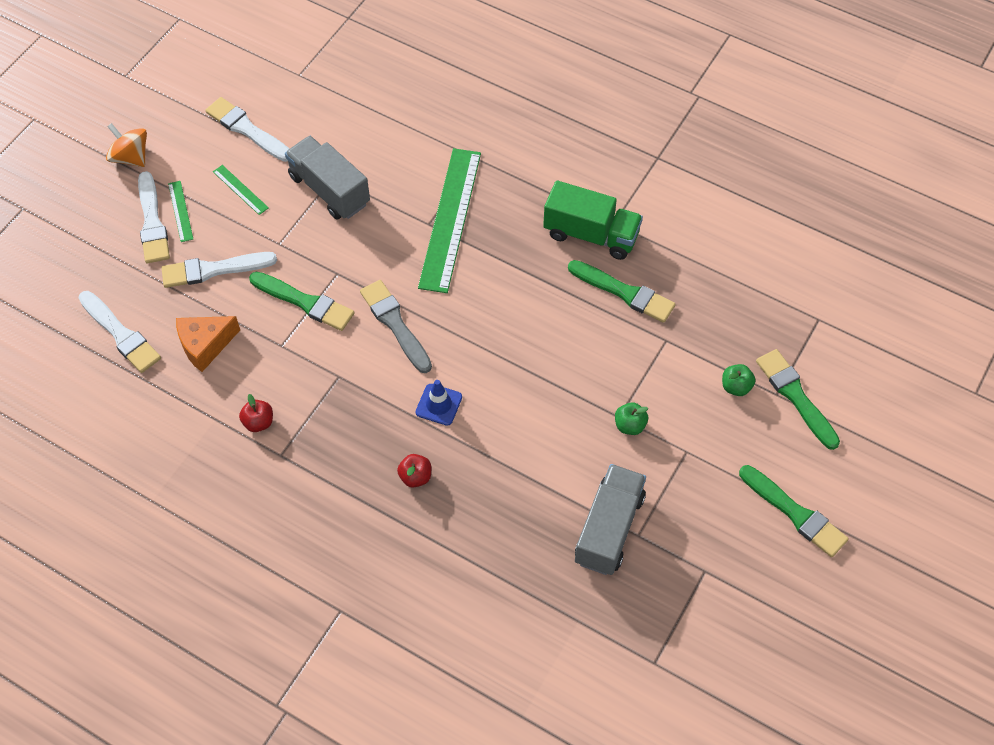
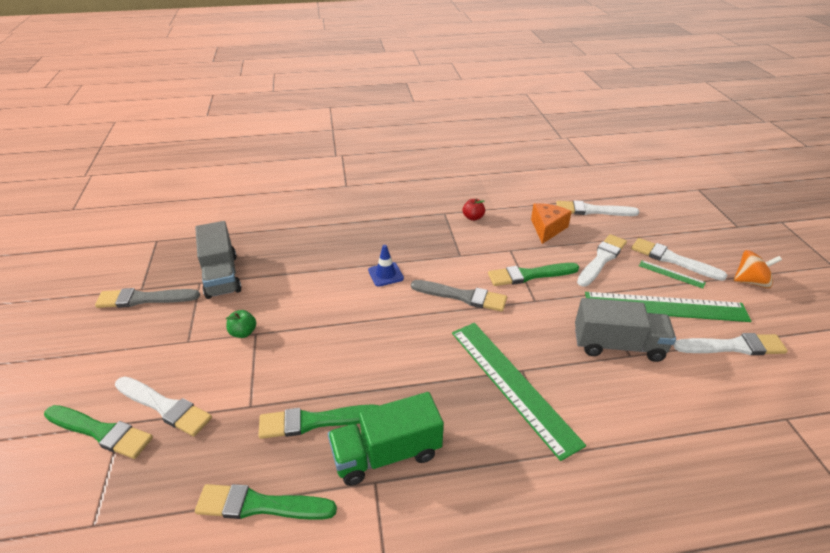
camera: 140 degrees right, 20 degrees down
green ruler [213,165,269,215] -> green ruler [585,292,751,322], size x2.32
red apple [397,454,431,487] -> none
green apple [722,364,756,396] -> white brush [115,376,212,437]
green brush [739,465,848,557] -> green brush moved to [195,484,337,520]
none -> grey brush [95,288,200,308]

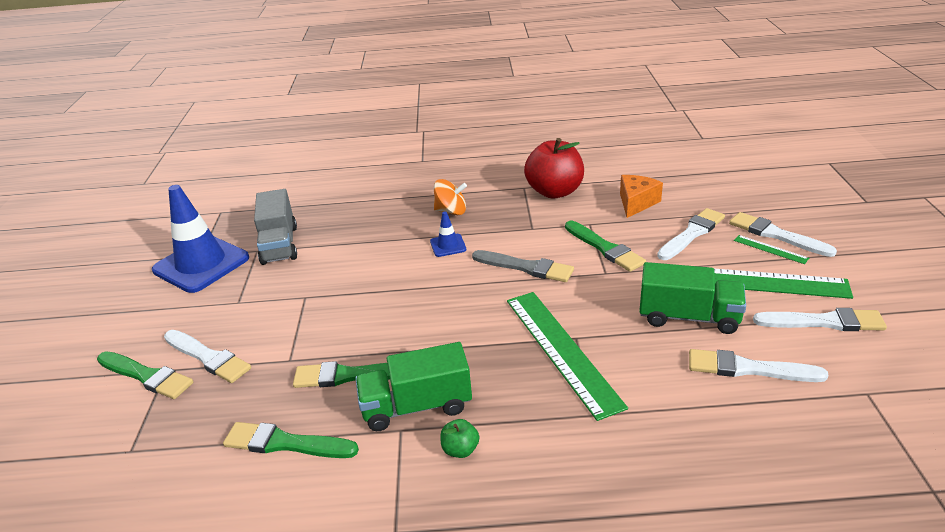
camera: 10 degrees right, 5 degrees down
grey brush [95,288,200,308] -> blue traffic cone [152,185,249,293]
green apple [226,310,256,338] -> green apple moved to [440,419,479,458]
red apple [463,199,485,221] -> red apple [524,138,584,199], size x2.35
green brush [488,263,579,286] -> green brush turned 120 degrees counterclockwise [565,221,646,272]
white brush [556,200,639,216] -> white brush moved to [689,349,828,382]
grey truck [575,298,676,362] -> green truck [639,262,746,334]
orange spinning top [734,250,782,288] -> orange spinning top moved to [434,179,467,215]

